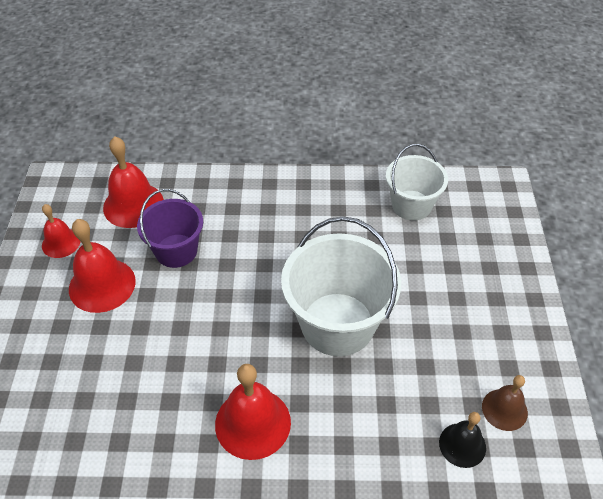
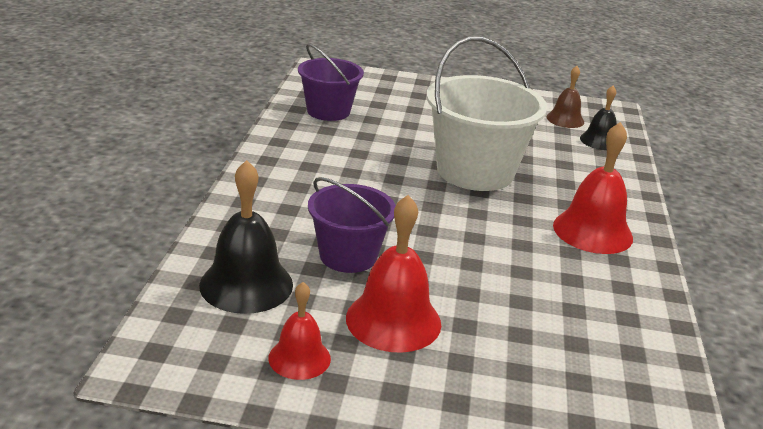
camera: 85 degrees left, 20 degrees down
red bell [103,136,164,228] -> black bell [199,160,293,314]
white bucket [386,144,448,221] -> purple bucket [298,44,364,121]

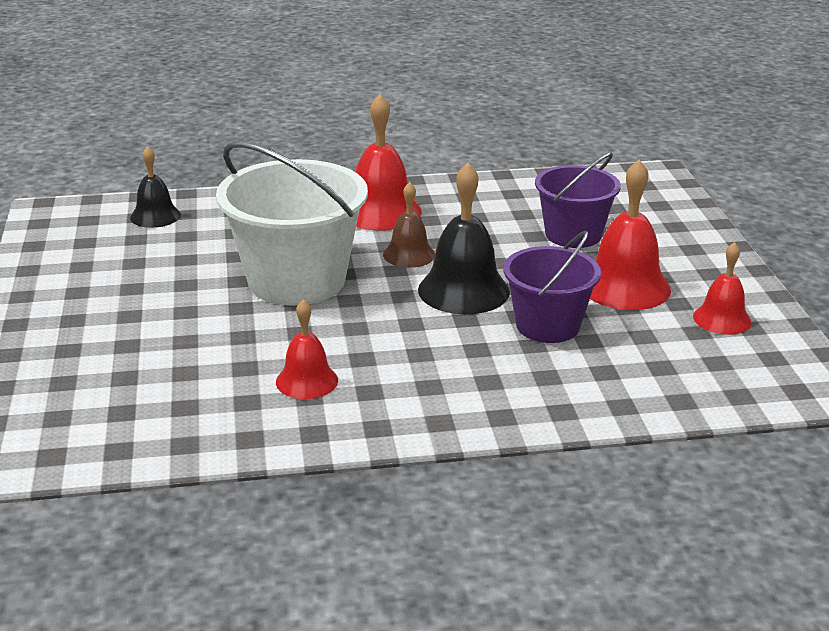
camera: 105 degrees left, 0 degrees up
black bell [199,160,293,314] -> black bell moved to [418,163,510,314]
purple bucket [298,44,364,121] -> purple bucket moved to [535,152,621,248]
brown bell [546,66,584,128] -> brown bell moved to [383,182,435,268]
none -> red bell [276,300,338,399]

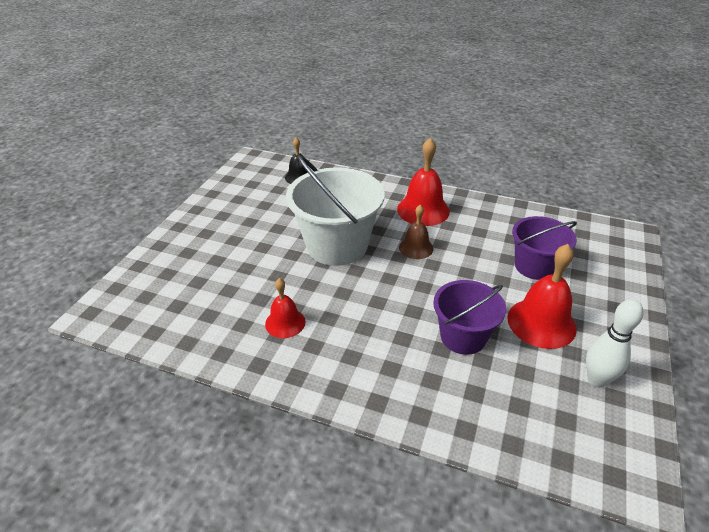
camera: 30 degrees right, 10 degrees up
black bell [418,163,510,314] -> none
red bell [693,242,751,335] -> white bowling pin [586,299,644,388]

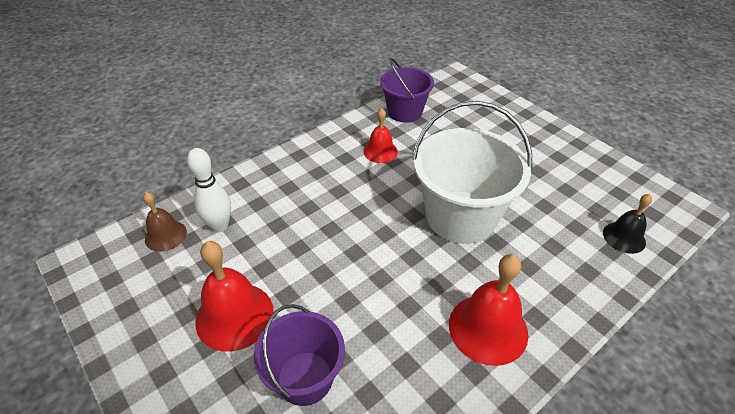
camera: 120 degrees right, 5 degrees up
brown bell [399,205,434,259] -> brown bell moved to [143,192,187,252]
purple bucket [433,280,506,355] -> purple bucket moved to [380,58,434,123]
white bowling pin [586,299,644,388] -> white bowling pin moved to [187,148,231,232]

